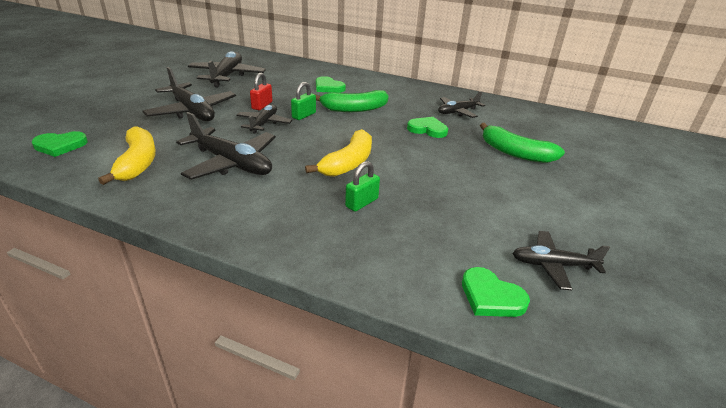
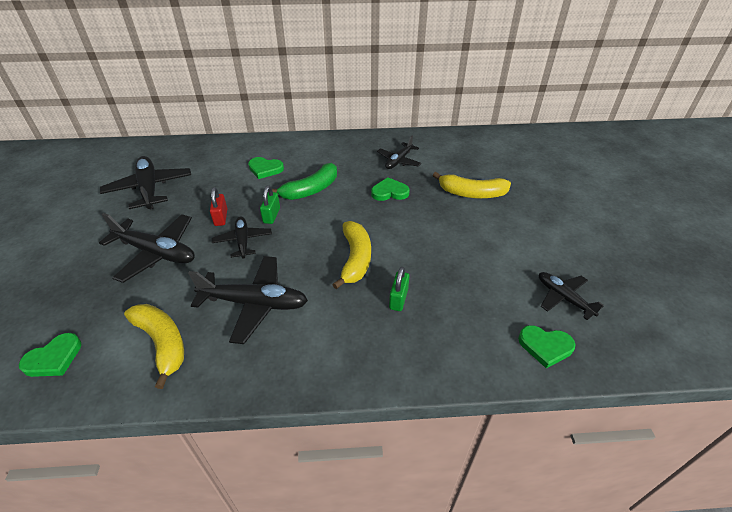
camera: 25 degrees left, 10 degrees up
green banana [480,123,565,163] -> yellow banana [432,172,511,198]
black plane [512,231,610,290] -> black plane turned 75 degrees clockwise [539,272,604,320]

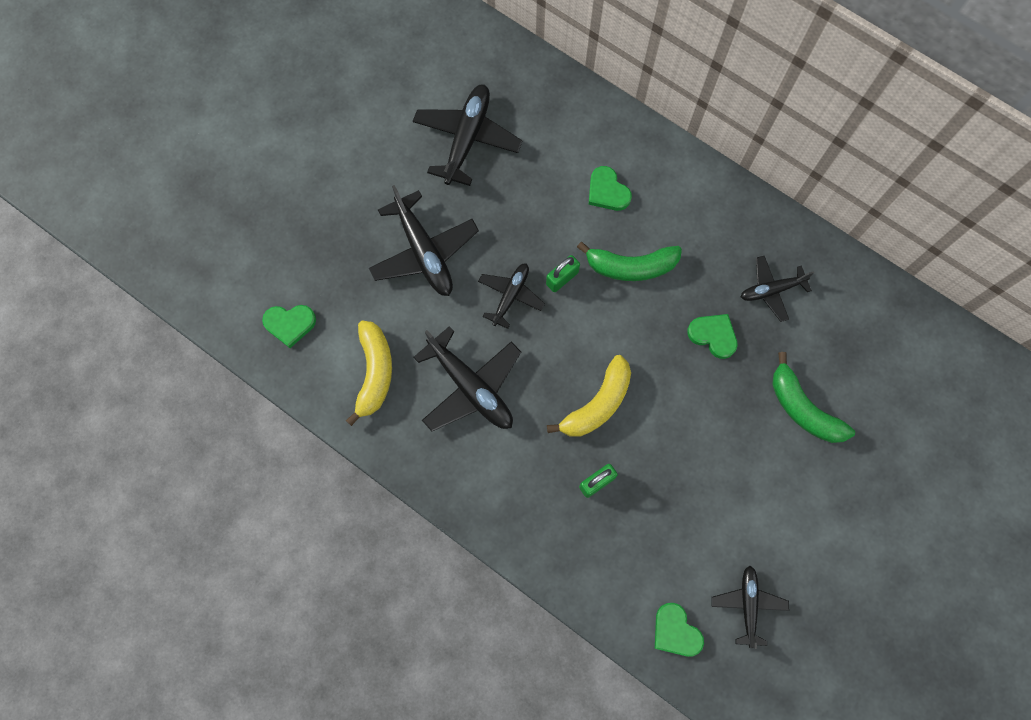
camera: 40 degrees right, 30 degrees up
red padlock [210,187,227,226] -> none
yellow banana [432,172,511,198] -> green banana [772,352,855,443]

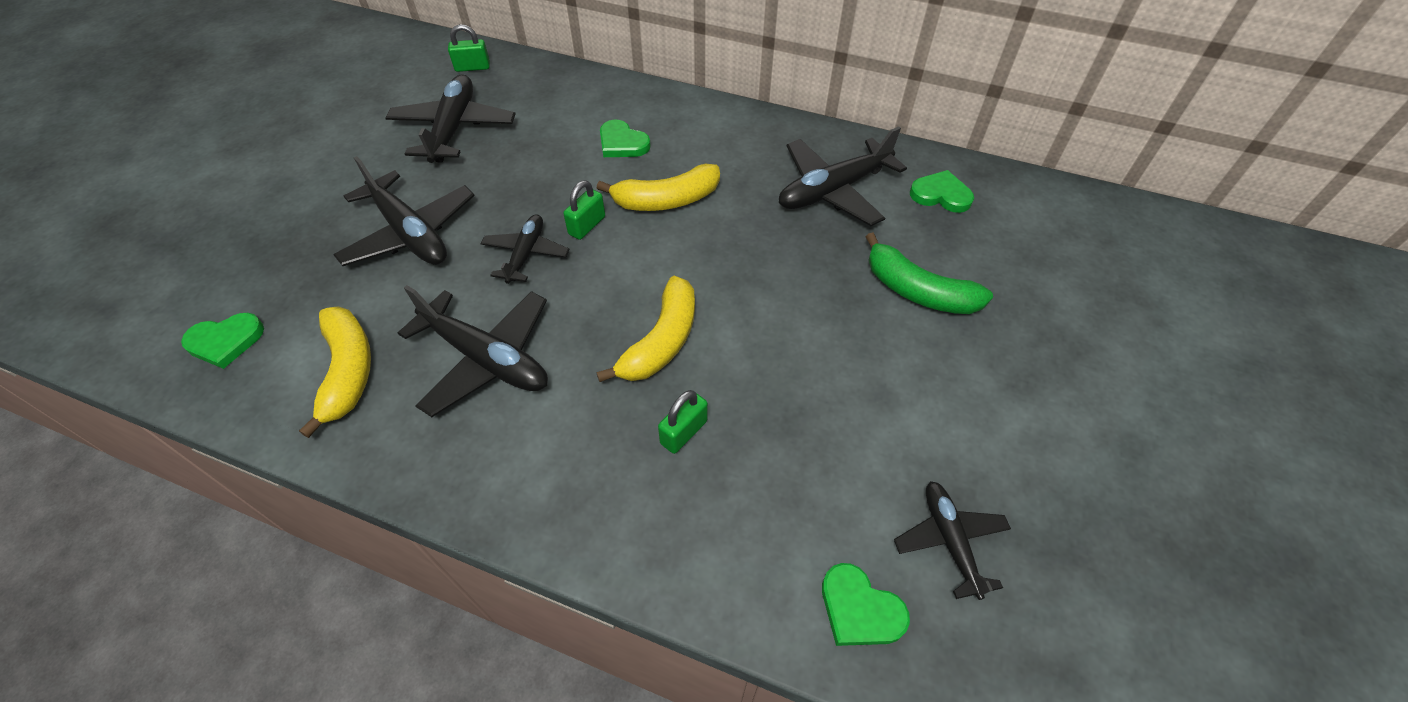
camera: 15 degrees left, 20 degrees down
green banana [577,242,682,281] -> yellow banana [597,164,720,211]
green heart [687,314,738,359] -> green heart moved to [910,170,974,213]
black plane [741,256,814,322] -> black plane [779,126,907,226], size x1.65
none -> green padlock [448,24,490,72]

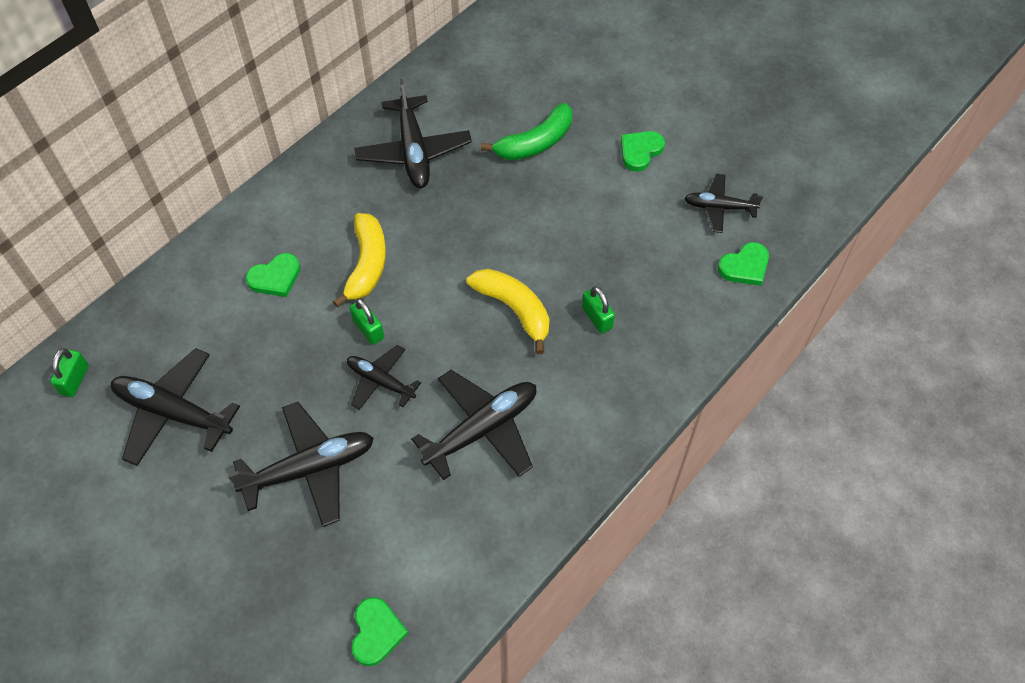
camera: 70 degrees left, 5 degrees up
yellow banana [299,306,371,438] -> none
green heart [910,170,974,213] -> green heart moved to [621,131,665,172]

